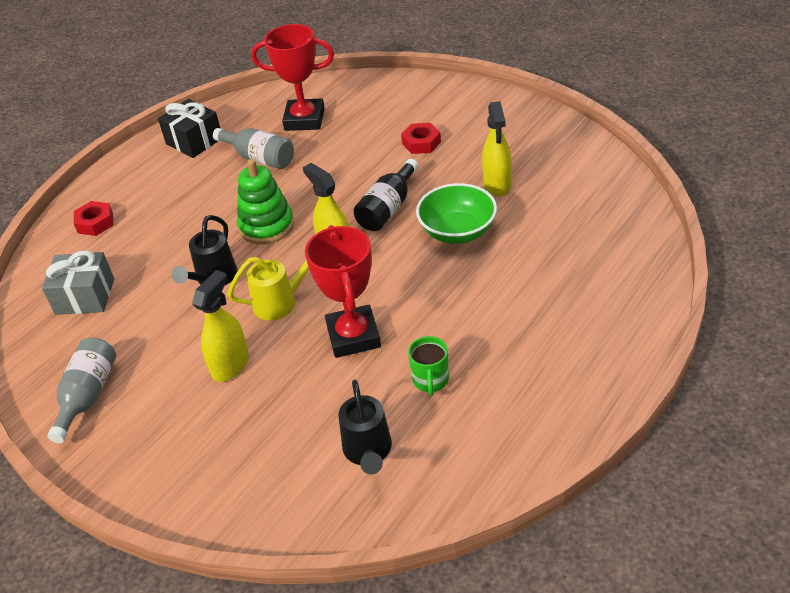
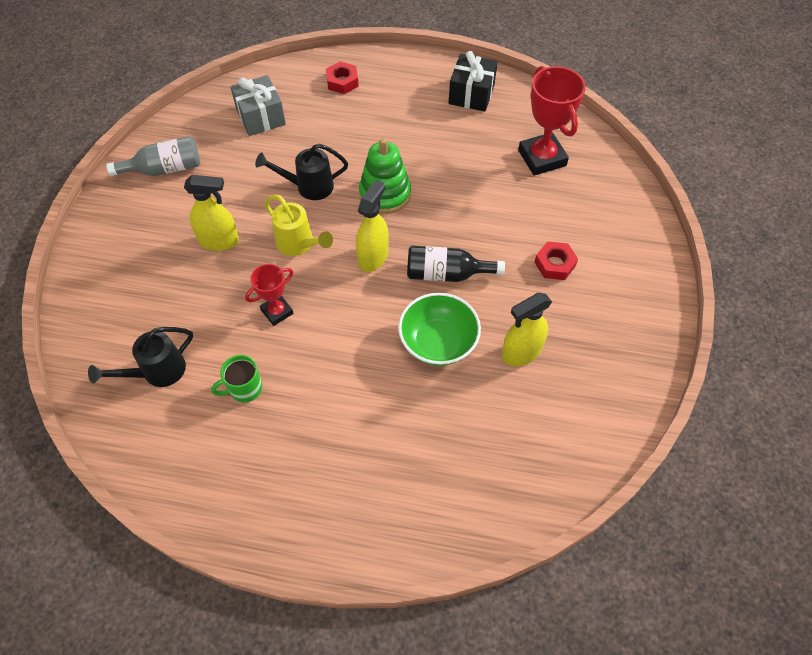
camera: 60 degrees right, 15 degrees up
grey bottle [213,128,294,169] -> none
red trophy [305,225,381,358] -> red trophy [245,264,294,326], size x0.57

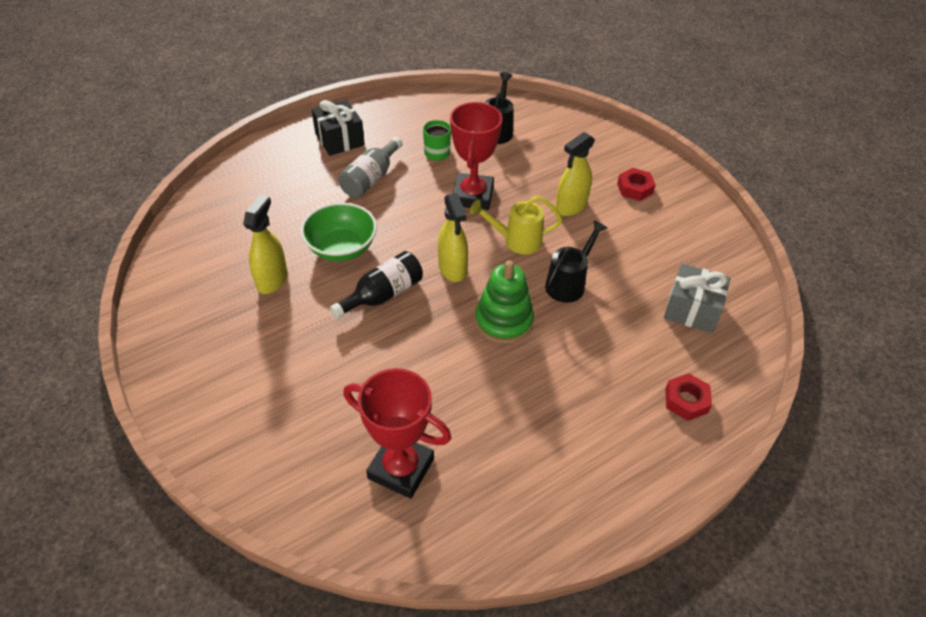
camera: 135 degrees right, 10 degrees down
grey bottle [106,136,200,176] -> grey bottle moved to [338,137,403,198]
red trophy [245,264,294,326] -> red trophy [450,102,502,210], size x1.74
black gift [449,51,498,112] -> black gift moved to [312,100,365,156]
red nut [534,241,578,280] -> red nut moved to [617,168,656,201]

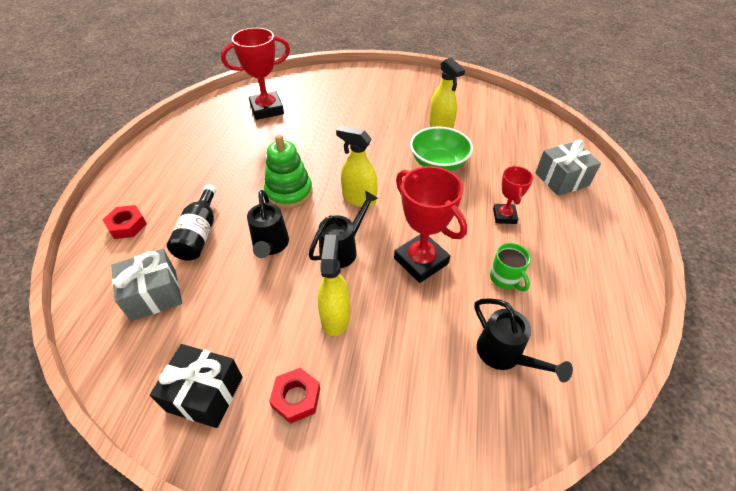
camera: 135 degrees right, 0 degrees up
black gift [312,100,365,156] -> black gift moved to [150,344,243,428]
black bottle [330,251,423,319] -> black bottle moved to [167,185,217,261]
grey bottle [338,137,403,198] -> red trophy [493,165,533,224]
yellow watering can [470,195,562,254] -> black watering can [308,190,379,268]
none -> grey gift [535,140,601,196]

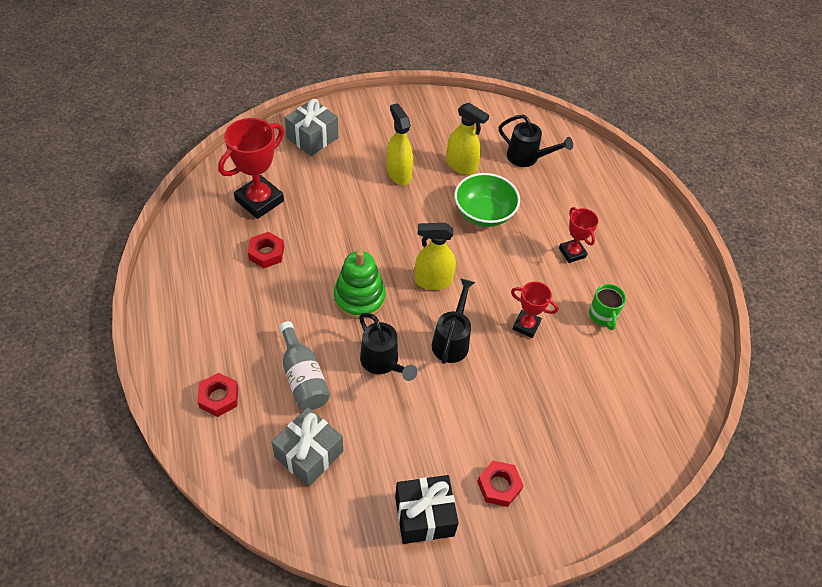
camera: 30 degrees left, 5 degrees up
black bottle [167,185,217,261] -> grey bottle [279,321,330,410]
yellow spray bottle [318,235,350,336] -> yellow spray bottle moved to [387,103,413,185]
red trophy [394,166,467,283] -> red trophy [511,281,558,338], size x0.57
black watering can [474,298,573,382] -> black watering can moved to [499,115,573,167]
green mug [490,243,531,292] -> green mug turned 45 degrees clockwise [589,284,626,330]
grey gift [535,140,601,196] -> grey gift moved to [285,99,338,156]
none -> red nut [248,232,284,268]

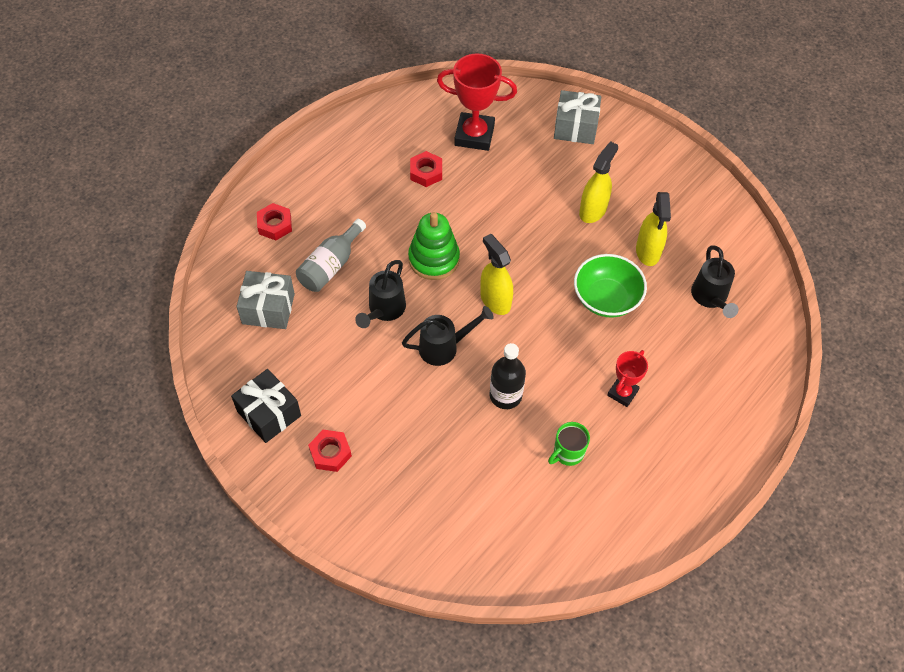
camera: 60 degrees right, 5 degrees up
red trophy [511,281,558,338] -> black bottle [490,343,526,409]

